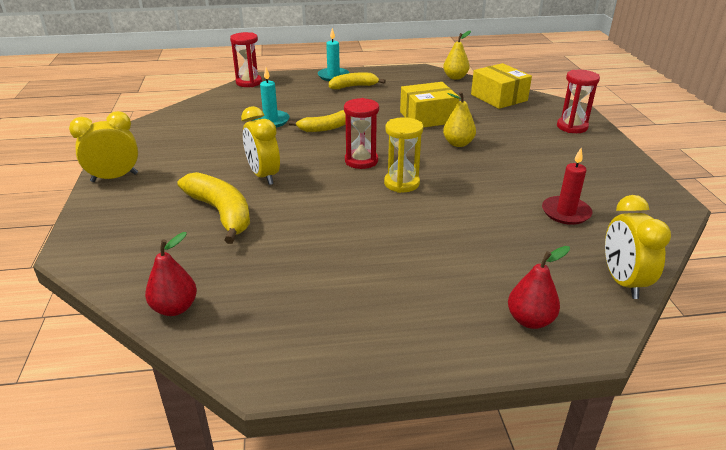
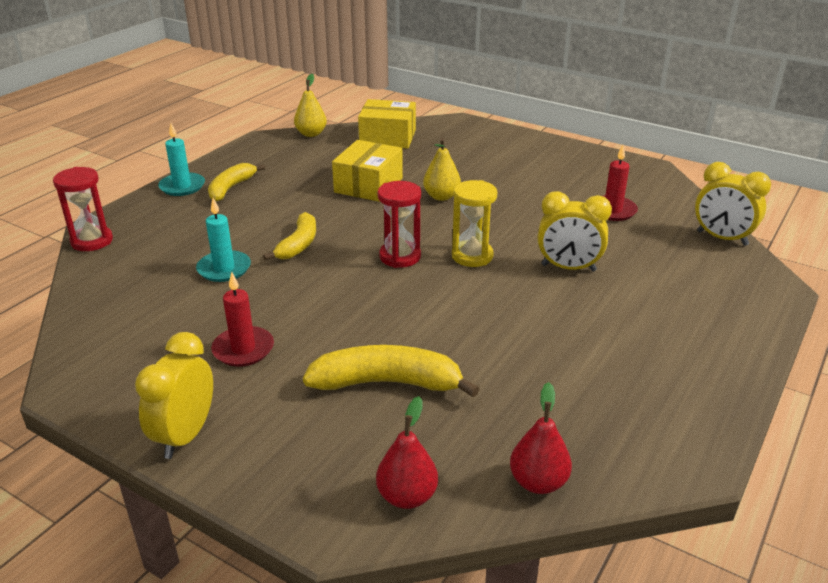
camera: 50 degrees left, 0 degrees up
yellow clock [241,106,280,185] -> yellow clock moved to [538,191,612,272]
red pear [508,246,570,329] -> red pear moved to [376,396,438,509]
red hourglass [557,70,600,133] -> none
none -> red candle [211,272,274,367]

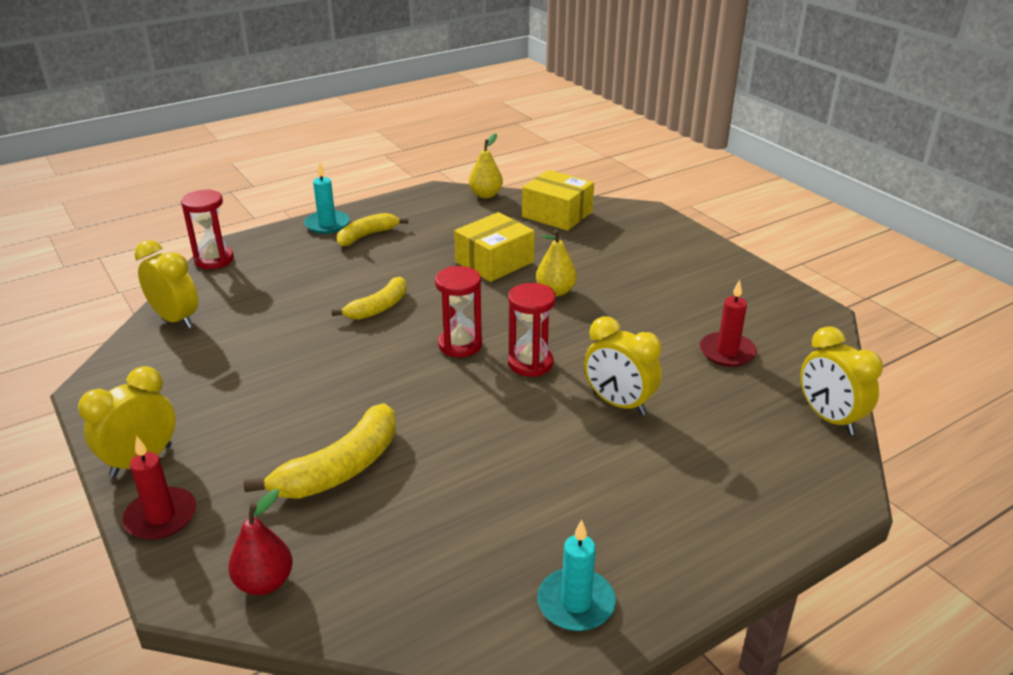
camera: 25 degrees right, 0 degrees up
turquoise candle [196,198,251,282] -> turquoise candle moved to [537,520,616,631]
red candle [211,272,274,367] -> red candle moved to [122,436,196,540]
yellow banana [303,345,479,398] -> yellow banana turned 105 degrees clockwise [244,403,396,499]
yellow hourglass [452,180,497,267] -> red hourglass [508,283,556,377]
red pear [510,382,572,494] -> none
none -> yellow clock [134,240,198,328]

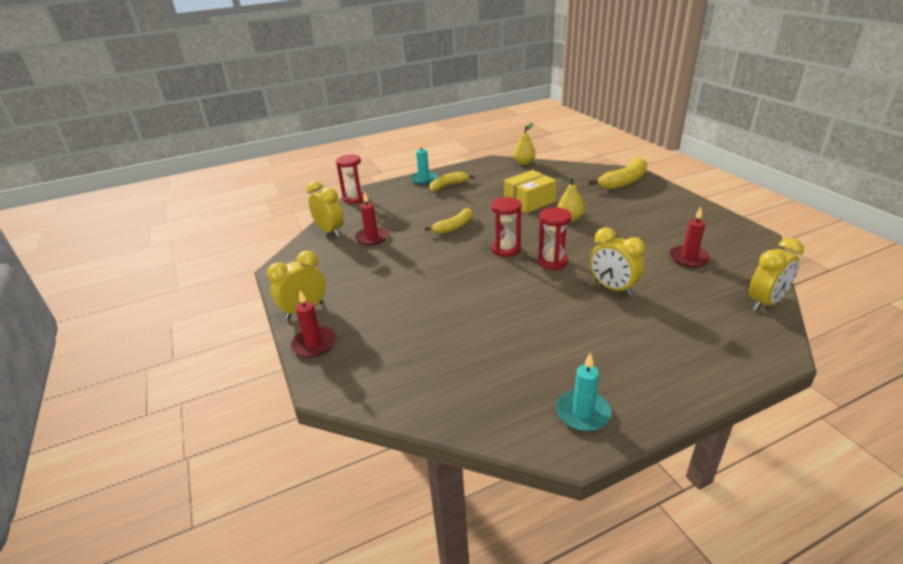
camera: 10 degrees right, 0 degrees up
red pear [228,489,293,595] -> none
yellow banana [244,403,396,499] -> yellow banana moved to [588,157,647,189]
yellow box [522,170,594,231] -> none
yellow clock [800,326,883,435] -> yellow clock turned 105 degrees counterclockwise [749,238,804,311]
none -> red candle [355,191,388,246]

